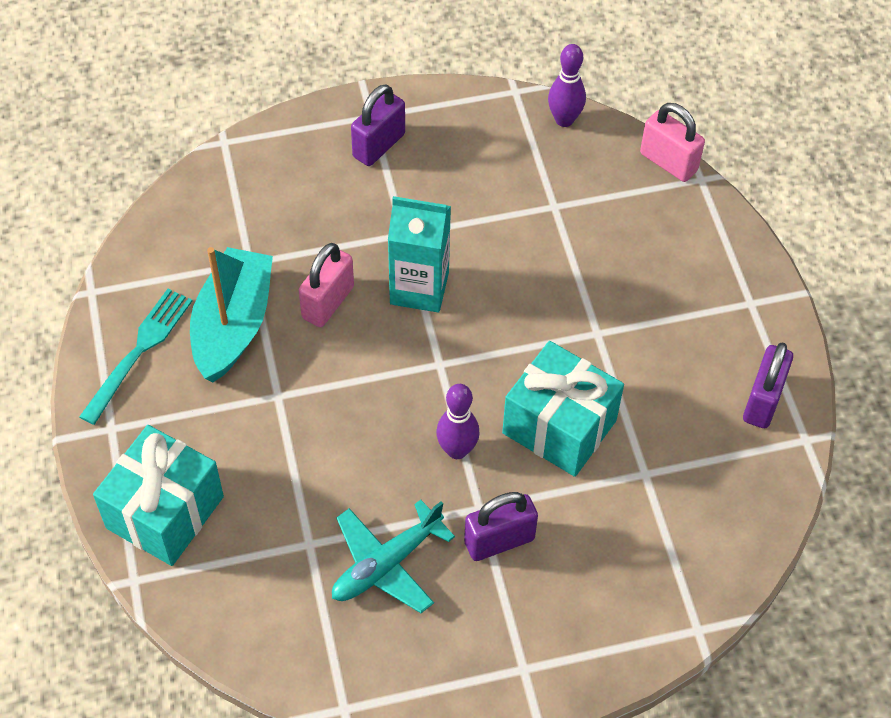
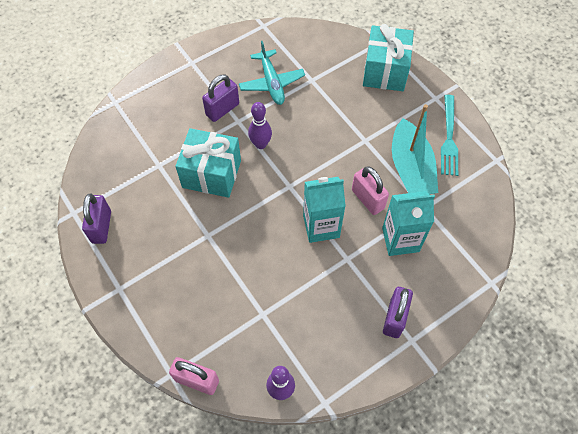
camera: 160 degrees right, 5 degrees up
pink padlock [299,243,354,327] -> pink padlock turned 45 degrees counterclockwise [352,167,389,215]
turquoise plane [332,500,455,613] -> turquoise plane turned 135 degrees clockwise [239,41,305,105]
none -> turquoise carton [382,191,435,256]

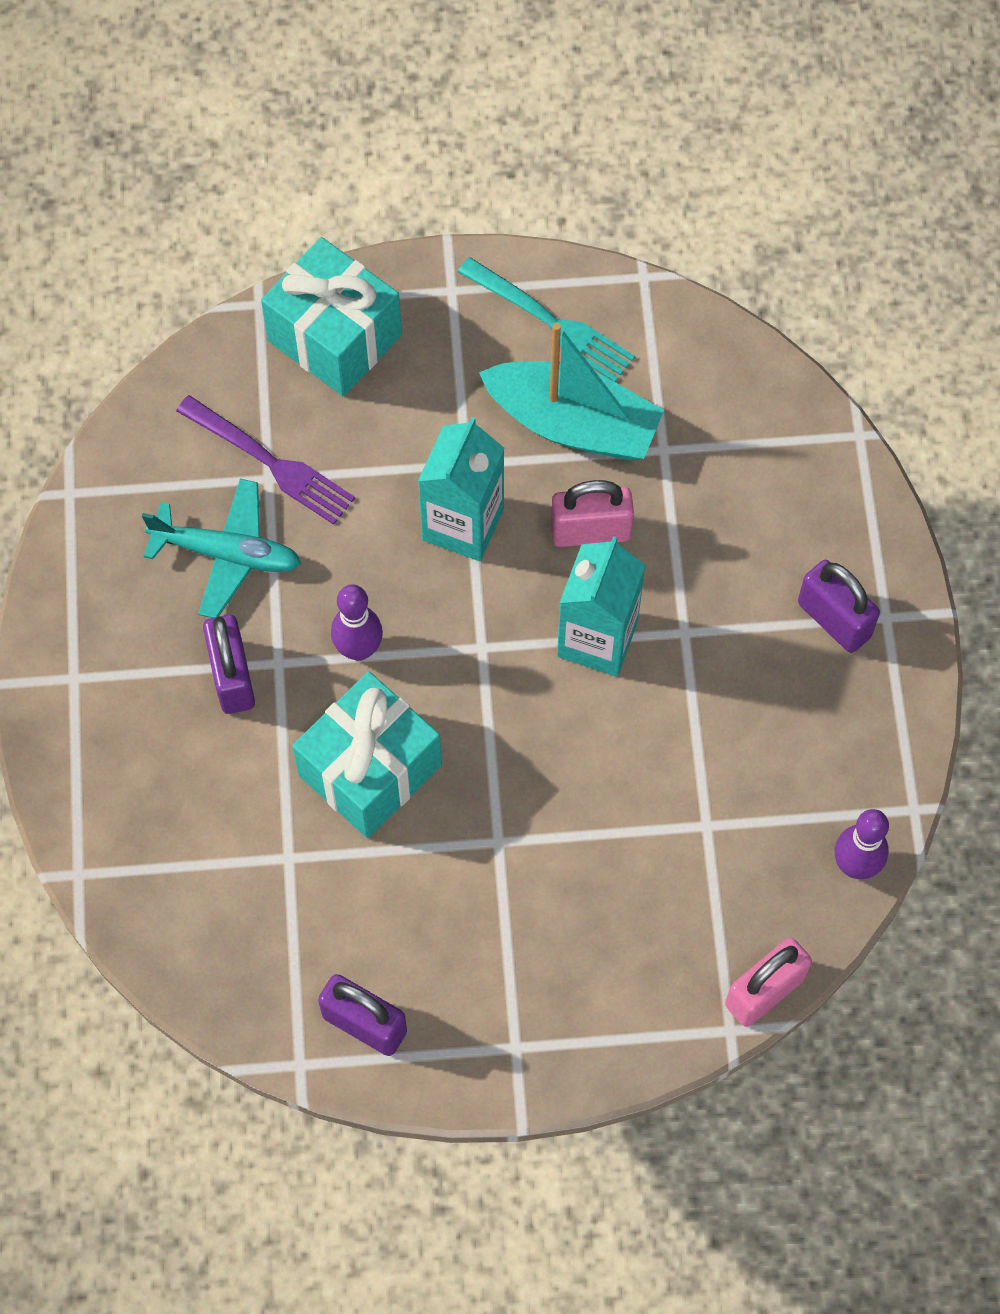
camera: 60 degrees left, 5 degrees up
turquoise carton [382,191,435,256] -> turquoise carton moved to [418,417,505,561]
none -> purple fork [176,395,355,525]

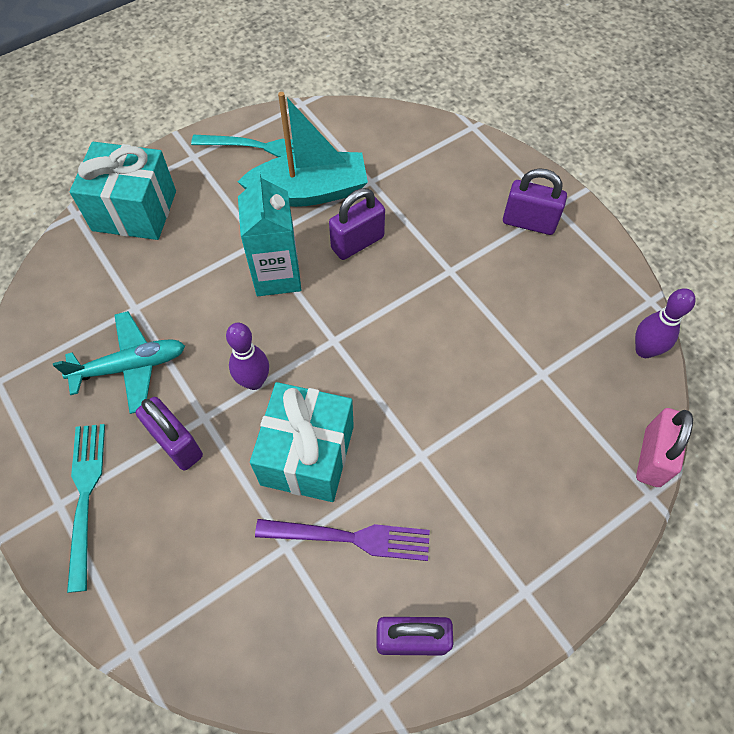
camera: 30 degrees left, 5 degrees down
purple fork [176,395,355,525] -> purple fork moved to [255,519,430,561]
pink padlock [551,480,634,547] -> purple padlock [329,188,385,260]
turquoise carton [557,536,646,676] -> none
none -> turquoise fork [67,424,105,593]

